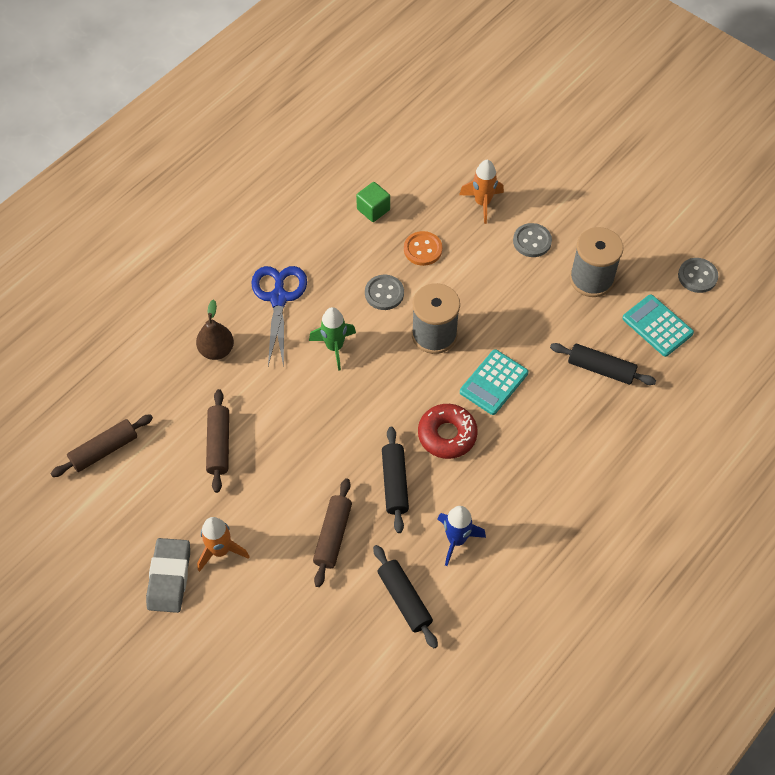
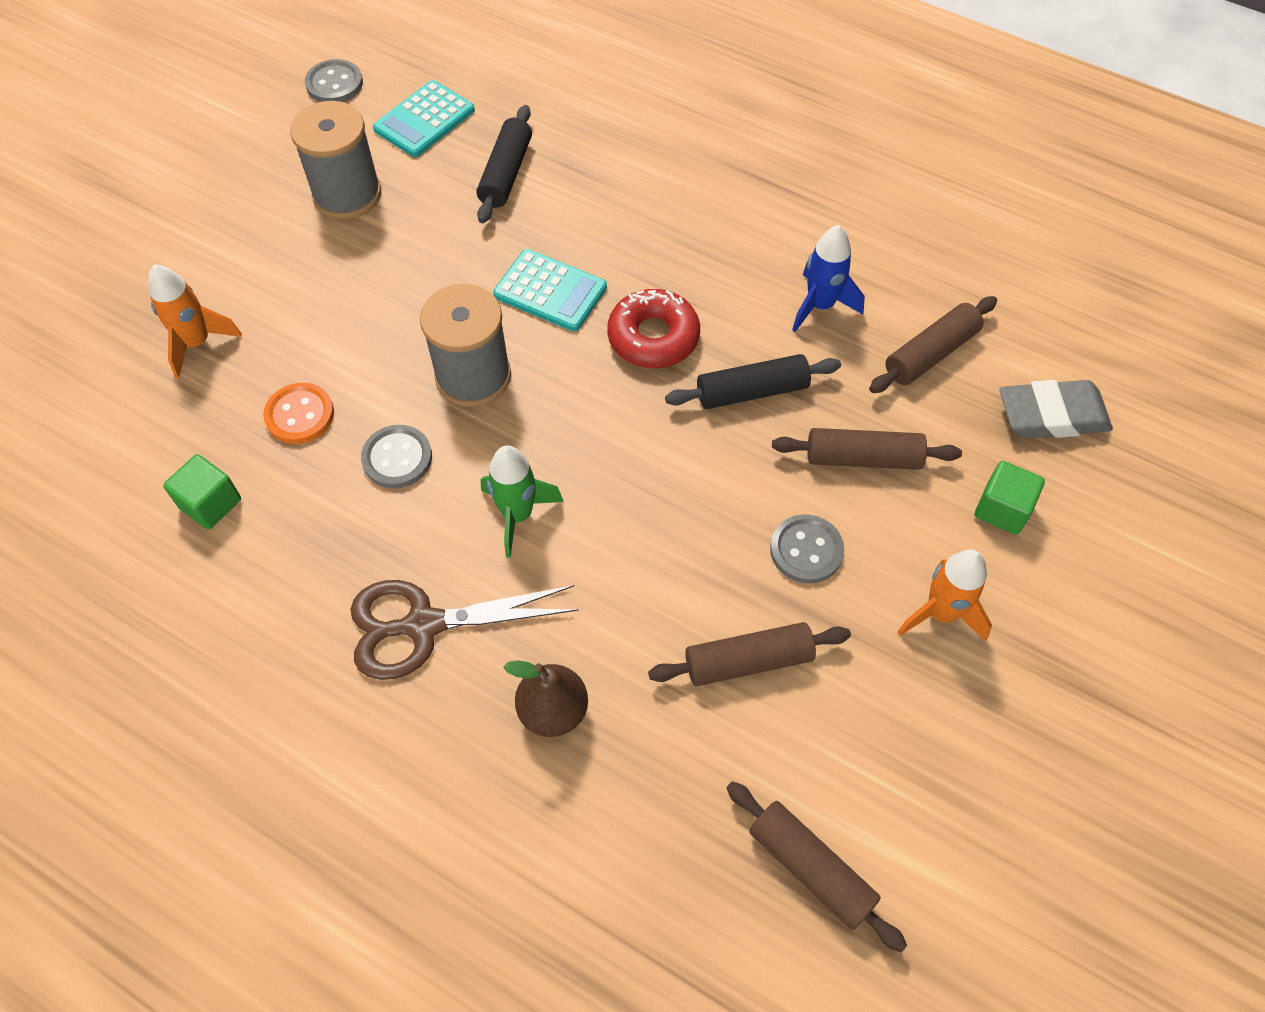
camera: 100 degrees left, 0 degrees up
grey eraser [146,538,190,613] -> grey eraser moved to [999,380,1113,438]
blue scissors [251,266,307,367] -> brown scissors [351,580,579,680]
black rolling pin [373,545,438,648] -> brown rolling pin [869,296,997,393]
grey button [513,223,552,257] -> grey button moved to [770,514,844,583]
none -> green cube [975,461,1045,535]

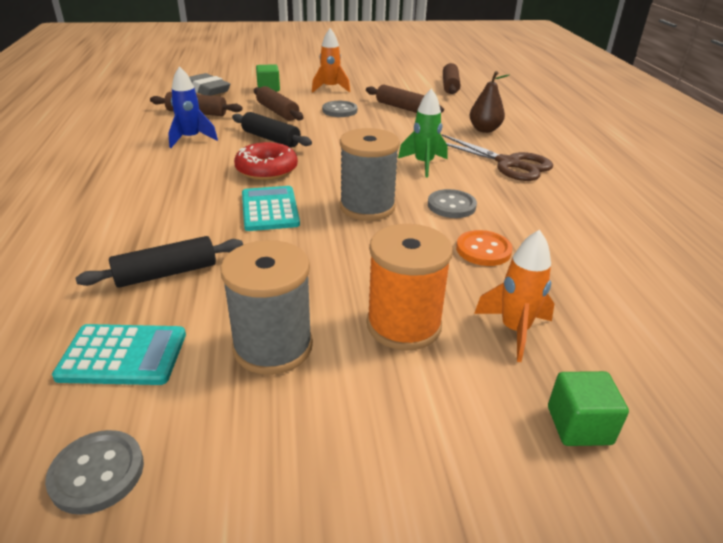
camera: 130 degrees left, 25 degrees down
green cube [163,454,241,529] -> green cube moved to [548,371,629,446]
none -> orange spool [366,224,453,351]

